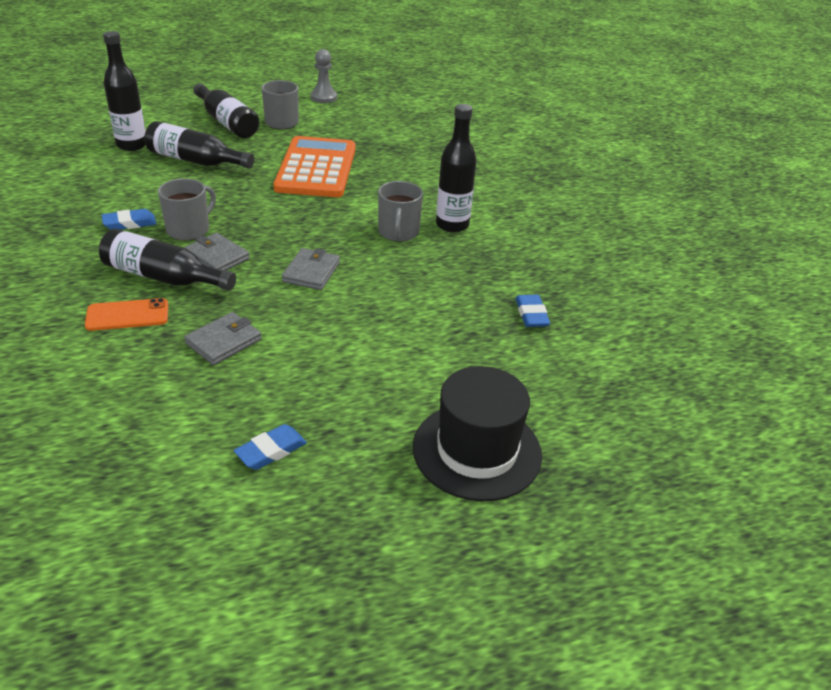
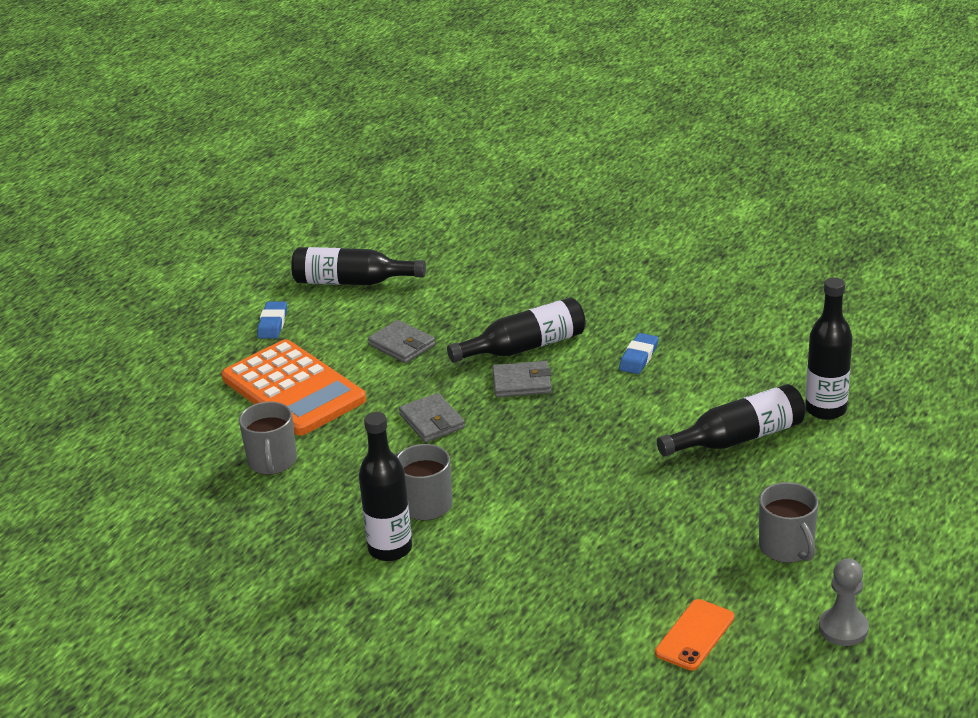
camera: 140 degrees right, 5 degrees down
orange phone [85,298,168,331] -> orange phone moved to [655,599,734,671]
grey mug [158,178,216,241] -> grey mug moved to [239,402,297,475]
grey wallet [184,312,262,365] -> grey wallet turned 45 degrees counterclockwise [368,320,435,363]
black bottle [193,83,259,138] -> black bottle moved to [291,247,426,285]
orange calculator [273,136,356,197] -> orange calculator moved to [222,339,366,436]
black hat [413,366,542,501] -> none
blue eraser [515,295,550,327] -> none

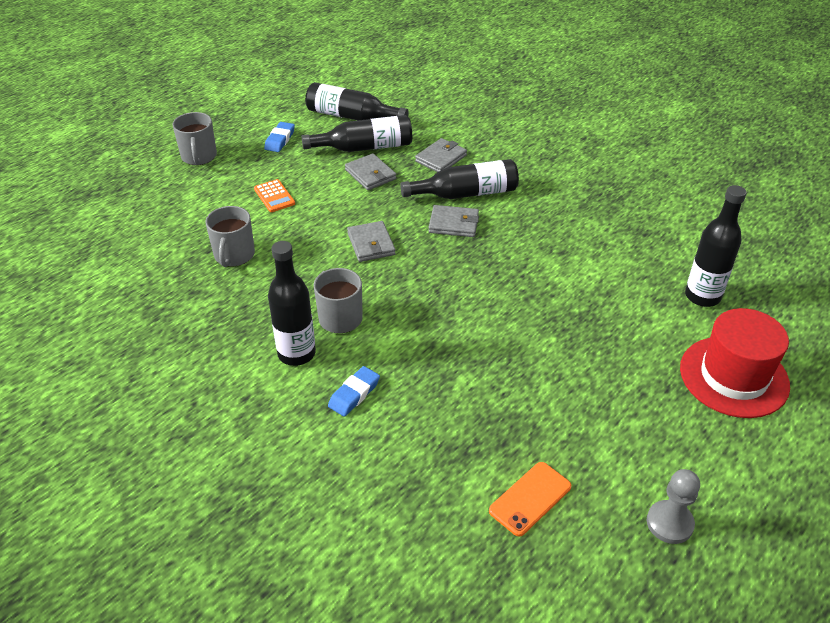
camera: 10 degrees right, 10 degrees up
orange calculator [222,339,366,436] -> orange calculator [254,179,295,212], size x0.40
blue eraser [619,333,658,374] -> blue eraser moved to [328,366,380,417]
black bottle [657,384,805,457] -> black bottle moved to [301,115,412,152]
grey mug [759,482,819,563] -> grey mug moved to [172,112,217,165]
none -> grey wallet [415,138,467,172]
none -> red hat [680,308,790,418]

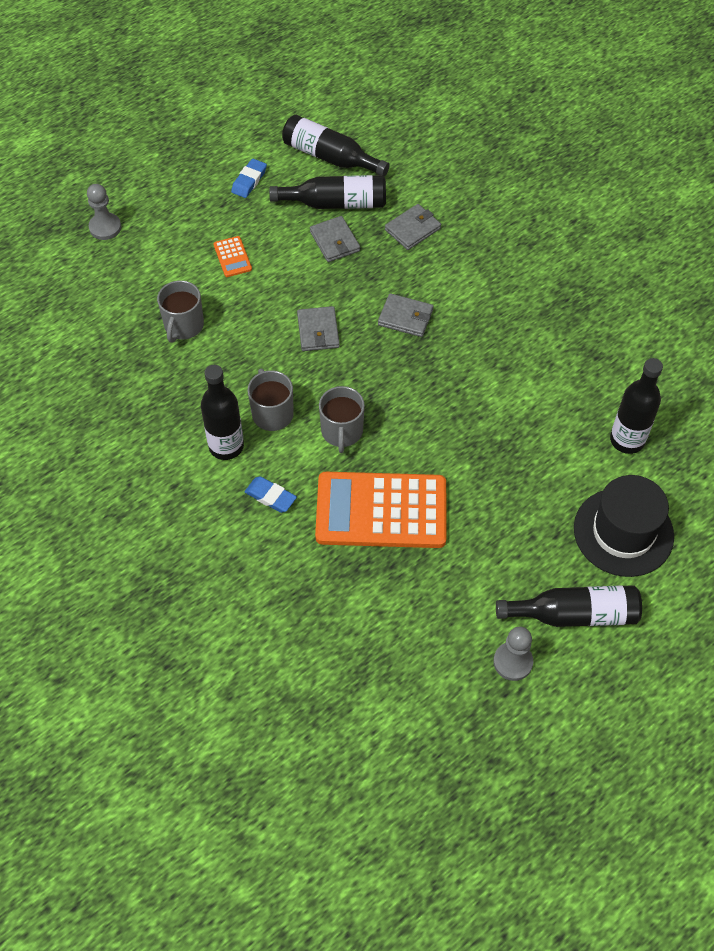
camera: 10 degrees right, 15 degrees up
grey mug [172,112,217,165] -> grey mug moved to [319,386,365,453]
blue eraser [328,366,380,417] -> blue eraser turned 75 degrees clockwise [245,476,297,513]
black bottle [400,159,519,199] -> black bottle moved to [496,585,642,627]
orange phone [489,462,571,537] -> none
red hat [680,308,790,418] -> black hat [574,475,674,577]
none -> grey pawn [87,184,121,240]
none -> orange calculator [315,472,447,548]

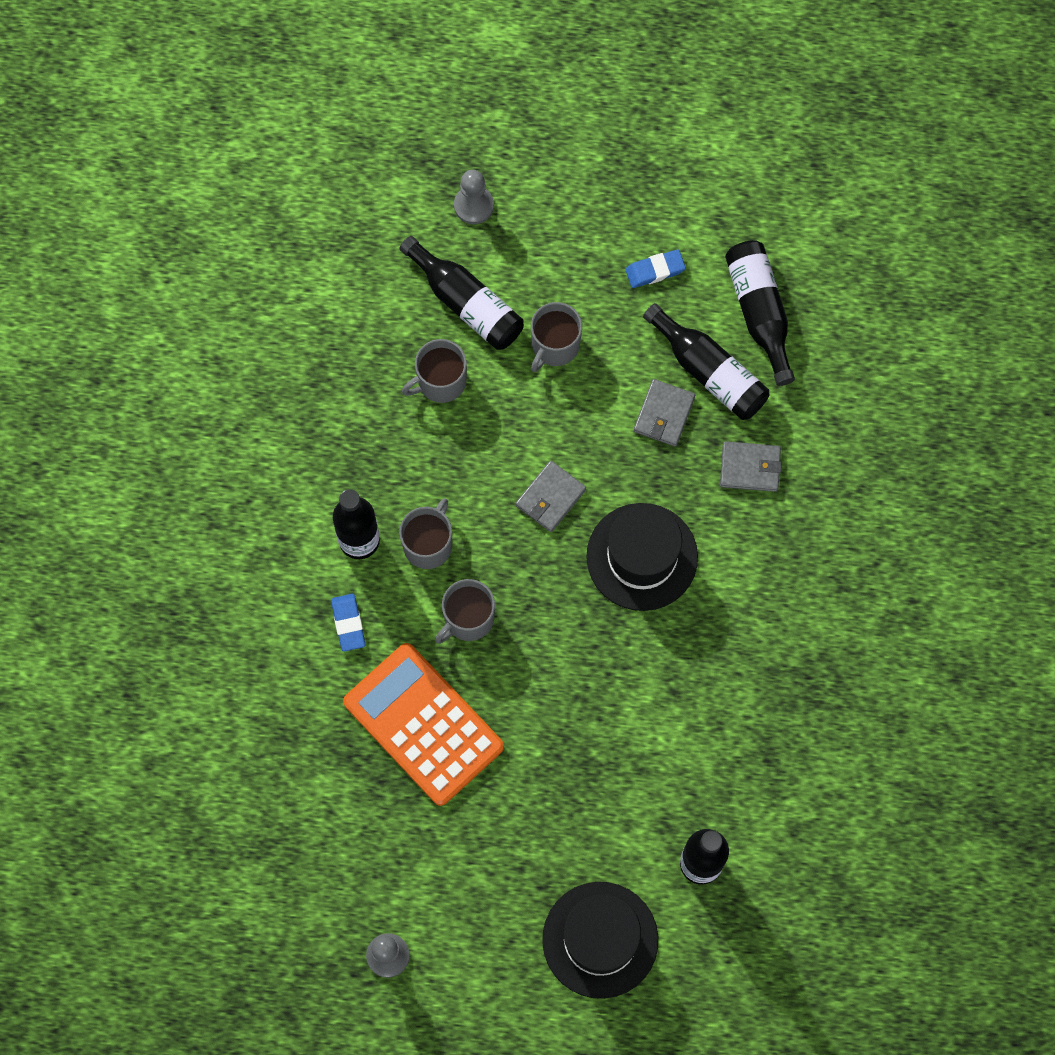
camera: 45 degrees right, 15 degrees up
orange calculator [213,236,252,277] -> grey mug [531,302,582,372]
grey wallet [378,293,434,337] -> black hat [586,503,698,611]
black bottle [496,585,642,627] -> black bottle moved to [399,236,524,350]

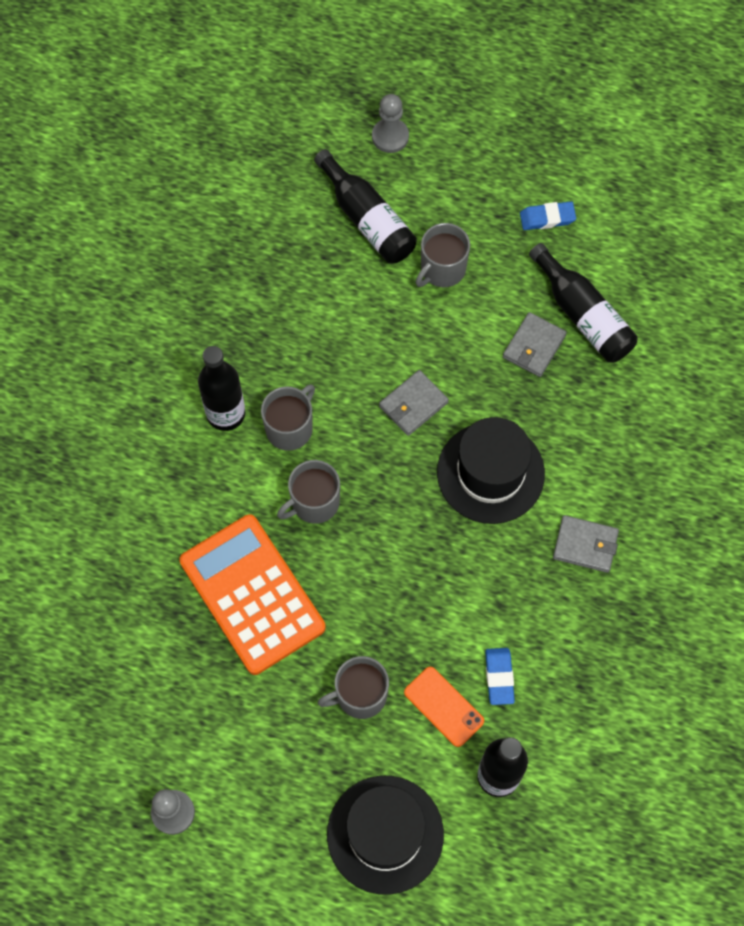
camera: 10 degrees right, 5 degrees down
blue eraser [331,594,365,652] -> blue eraser moved to [485,648,515,705]
grey mug [402,339,467,403] -> grey mug moved to [318,656,389,719]
grey wallet [720,441,782,492] -> grey wallet moved to [553,515,619,573]
black bottle [725,240,795,386] -> none
none -> orange phone [404,667,484,747]

